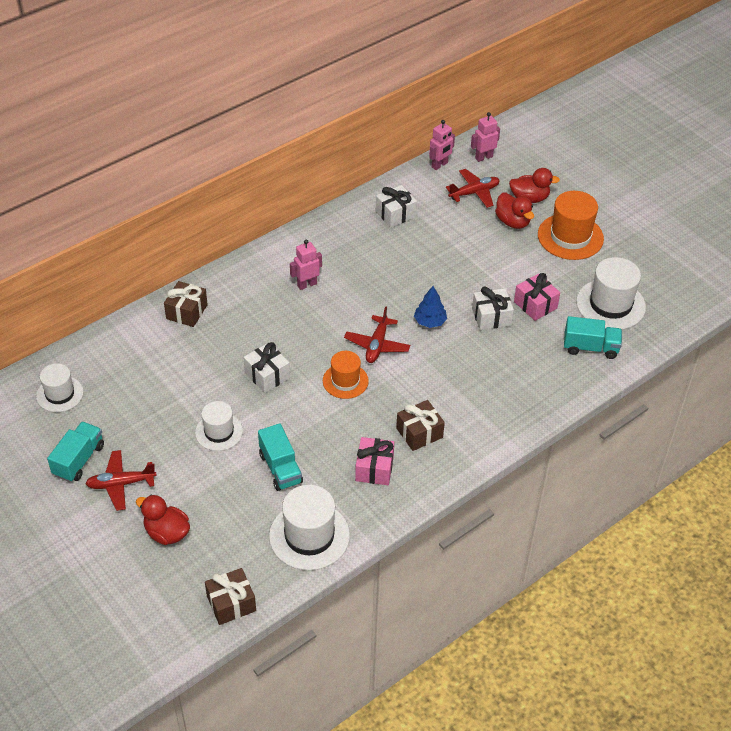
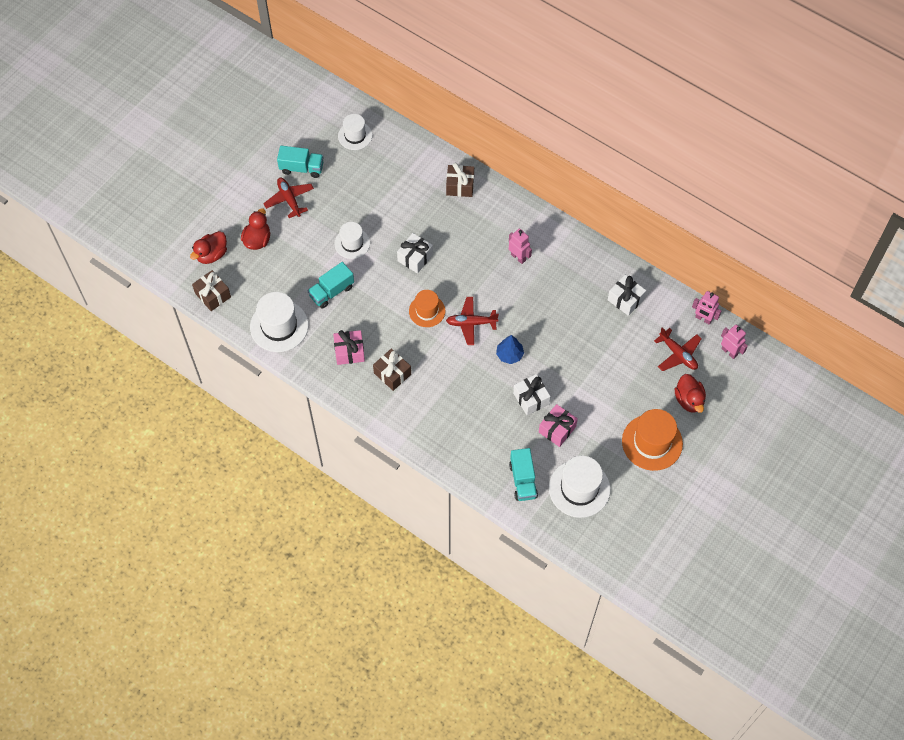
camera: 75 degrees right, 15 degrees up
red duck [495,193,534,229] -> red duck moved to [190,231,227,264]

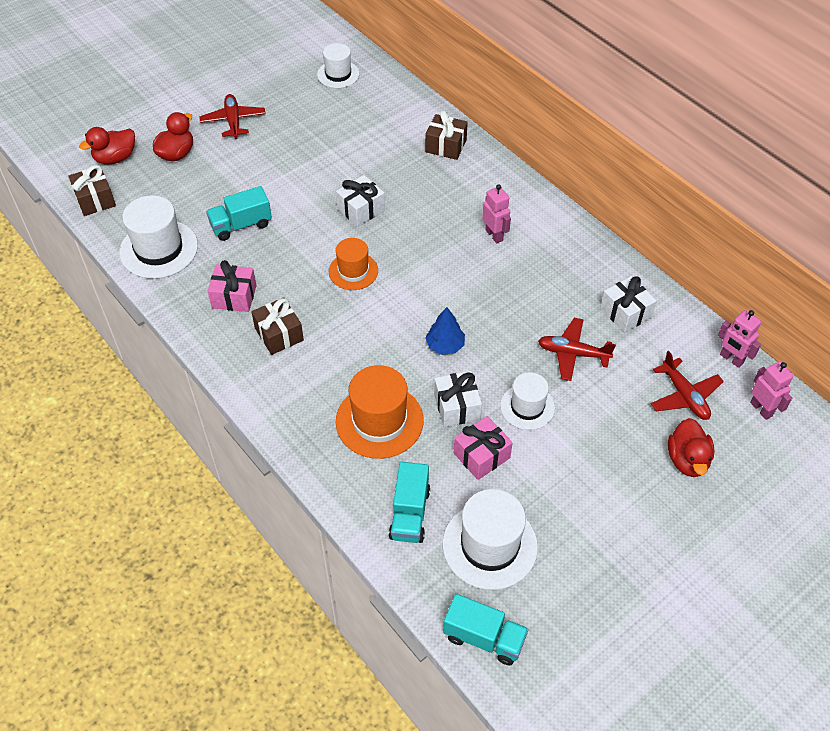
camera: 15 degrees right, 10 degrees down
turquoise truck [277,146,324,178] -> turquoise truck moved to [443,594,528,666]
white hat [334,222,370,259] -> white hat moved to [500,372,555,430]
red plane [446,297,499,345] -> red plane moved to [538,318,616,381]
orange hat [622,409,683,471] -> orange hat moved to [336,365,424,459]

